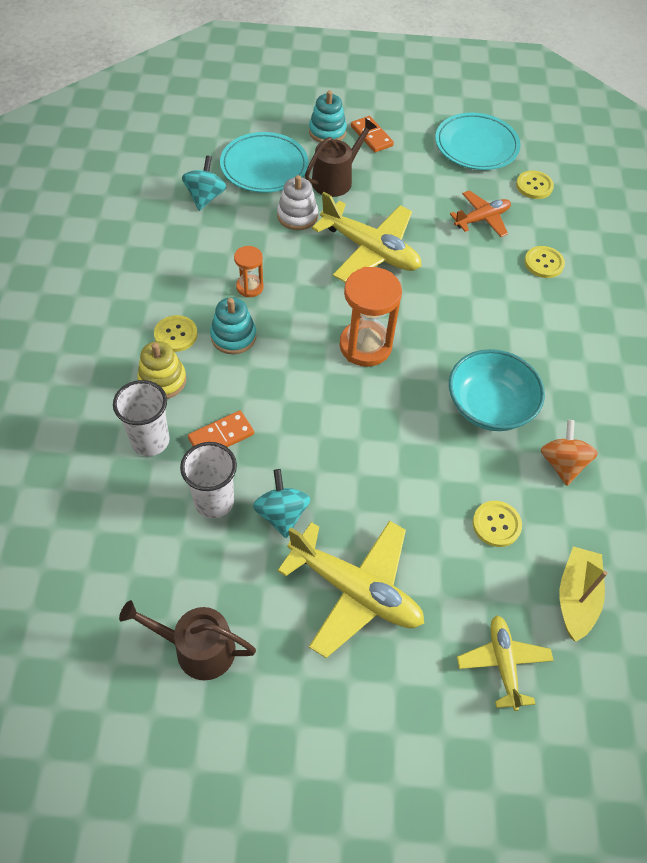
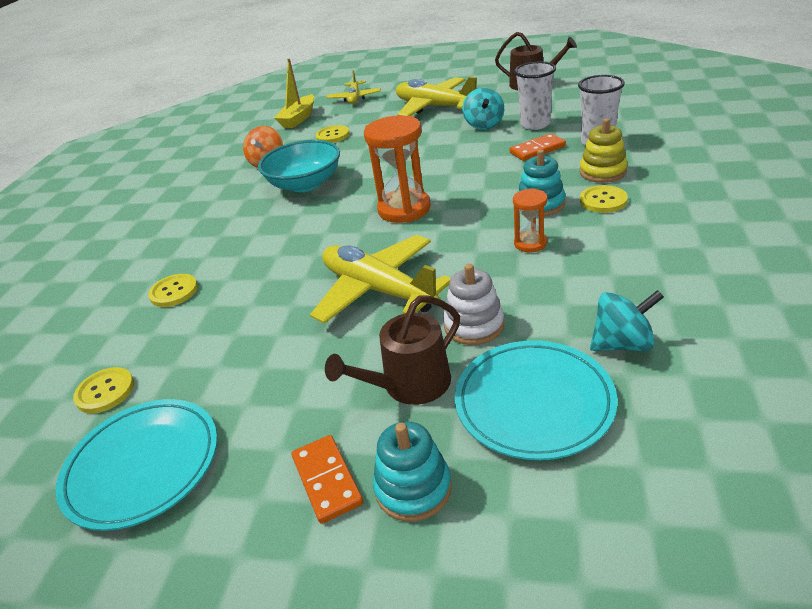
camera: 165 degrees left, 20 degrees down
turquoise spinning top [182,155,226,211] -> turquoise spinning top turned 120 degrees counterclockwise [590,290,664,351]
orange plane [450,190,511,237] -> none

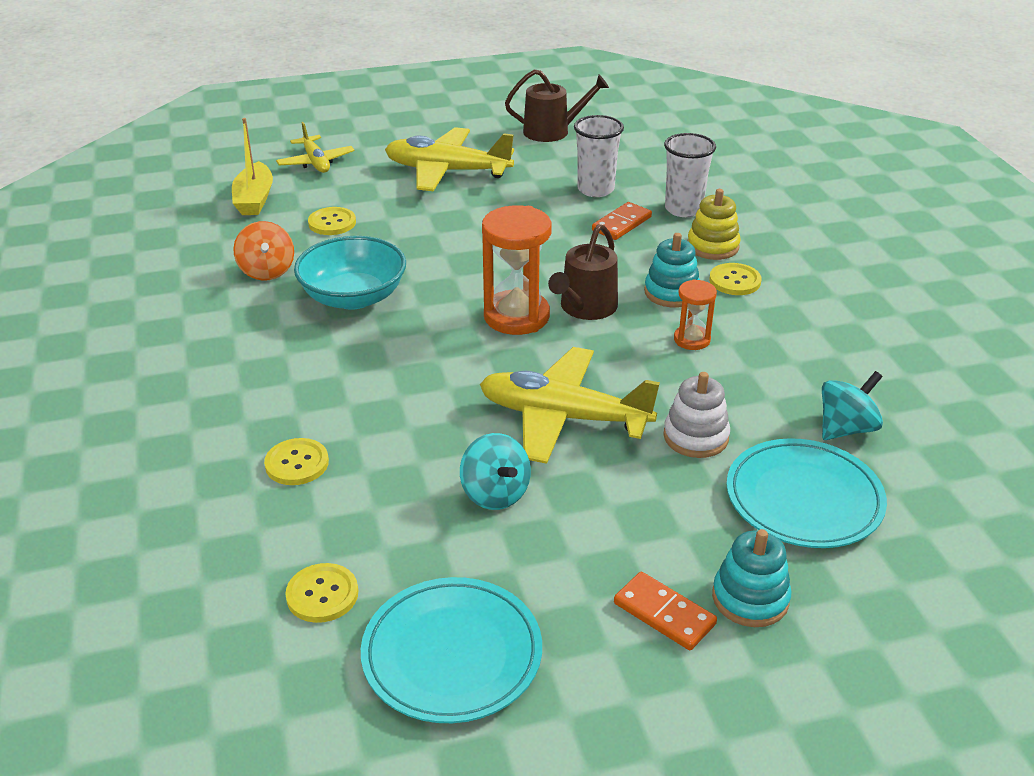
camera: 30 degrees left, 0 degrees up
brown watering can [325,295,460,405] -> brown watering can moved to [548,224,618,320]
turquoise spinning top [462,88,504,130] -> turquoise spinning top moved to [460,433,531,510]

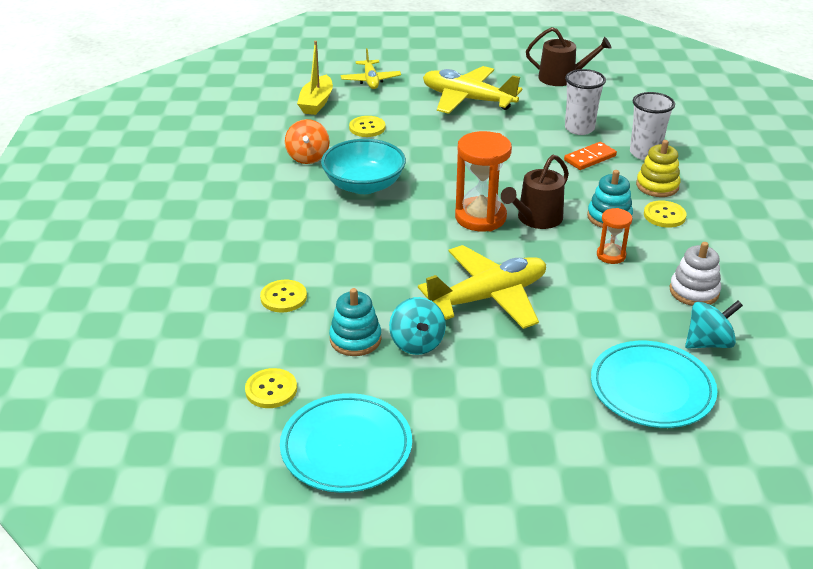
camera: 15 degrees right, 0 degrees up
yellow plane [480,347,660,464] -> yellow plane turned 120 degrees clockwise [418,245,546,329]
orange domino [614,572,717,650] -> none
white stacking toy [663,372,730,458] -> white stacking toy moved to [670,242,721,306]
turquoise stacking toy [712,529,792,627] -> turquoise stacking toy moved to [329,288,381,356]

